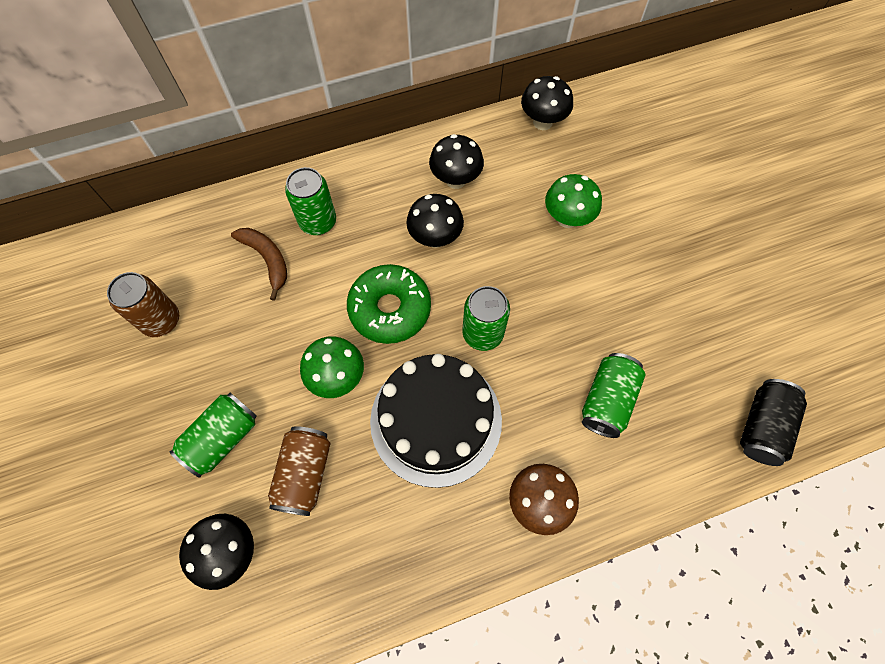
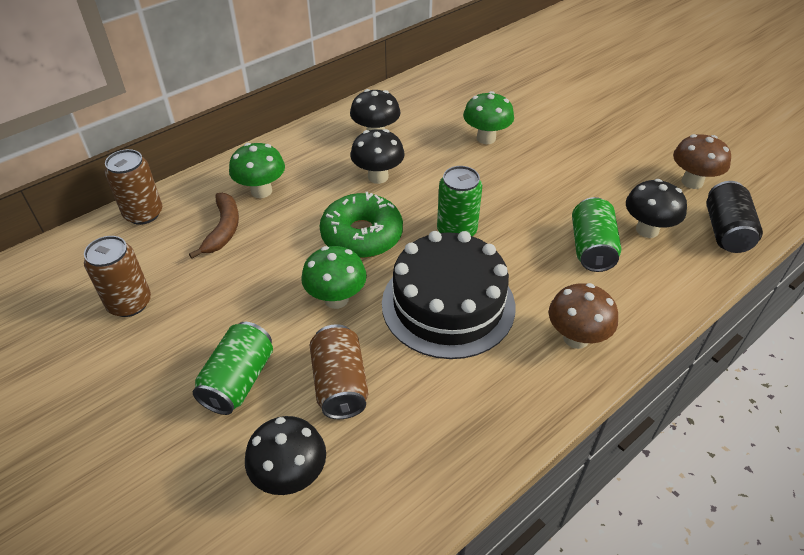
camera: 20 degrees left, 20 degrees down
brown banana [231,228,287,301] -> brown banana turned 60 degrees clockwise [189,193,239,259]
green can [285,167,336,235] -> green mushroom [229,143,285,198]
black mushroom [521,76,573,130] -> black mushroom moved to [626,179,687,238]
none -> brown can [105,149,162,225]
none -> brown mushroom [673,134,731,189]

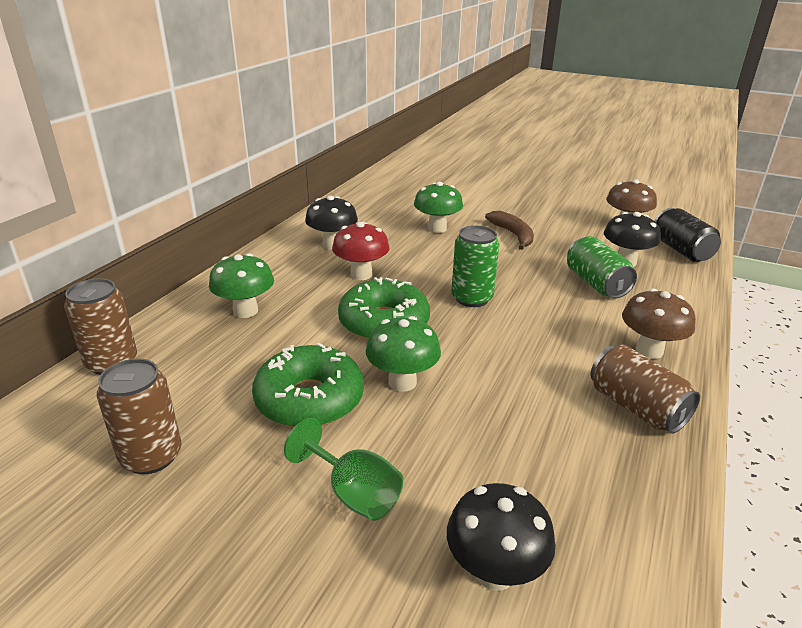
camera: 25 degrees left, 15 degrees down
brown banana [189,193,239,259] -> brown banana moved to [485,211,534,250]
green can [193,322,273,415] -> green goblet [284,418,403,521]
brown can [310,324,368,419] -> brown can moved to [590,345,700,434]
black mushroom [350,129,405,184] -> red mushroom [332,222,389,280]
black cake [382,231,515,359] -> none
none -> green donut [252,343,364,428]

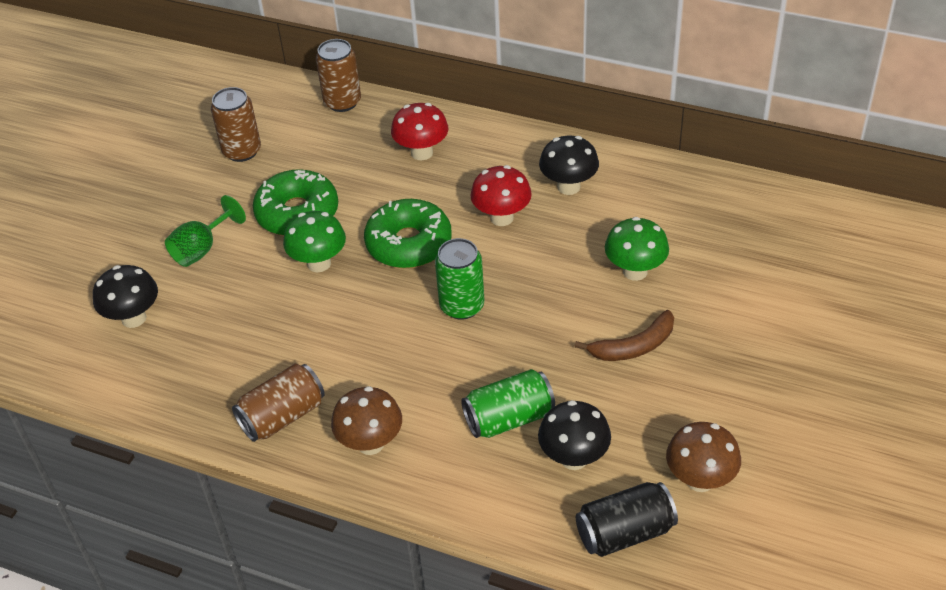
camera: 90 degrees right, 15 degrees up
green mushroom [209,253,274,318] -> red mushroom [391,103,449,160]

